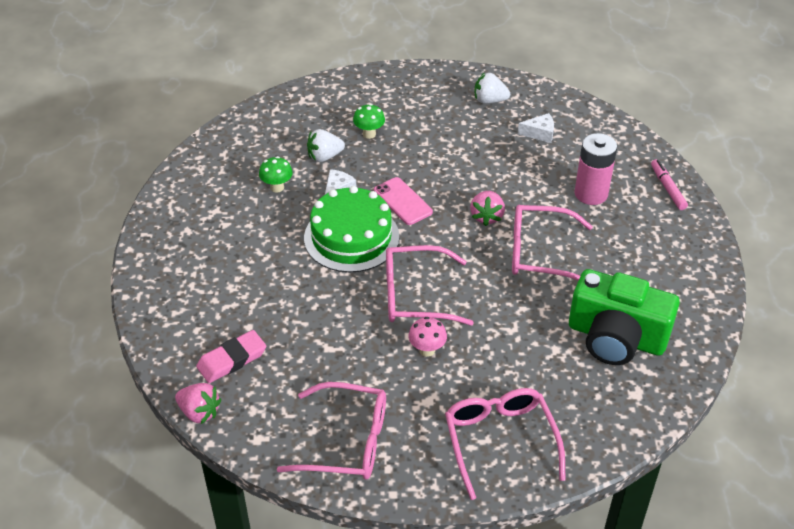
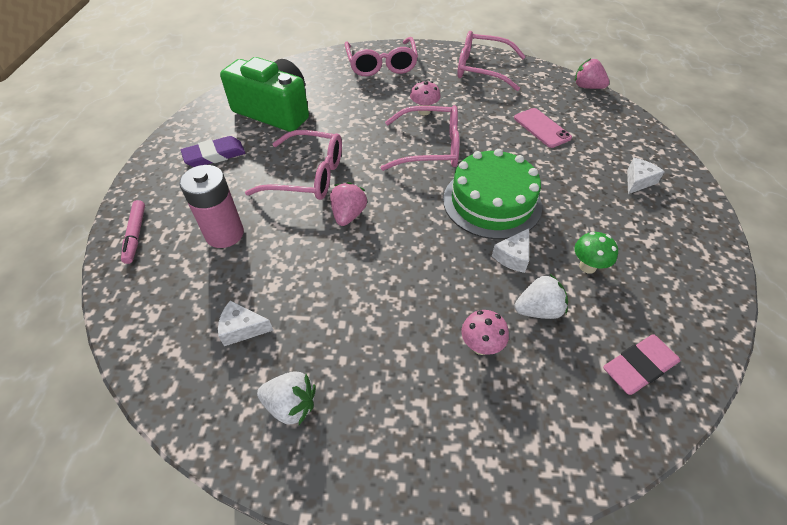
camera: 175 degrees left, 5 degrees up
pink eraser [196,330,266,383] -> pink eraser moved to [603,334,681,395]
green mushroom [353,104,385,139] -> pink mushroom [461,310,509,355]
pink phone [374,177,433,225] -> pink phone moved to [514,108,572,148]
none -> purple eraser [181,136,245,167]
none -> white cheese [627,158,665,194]

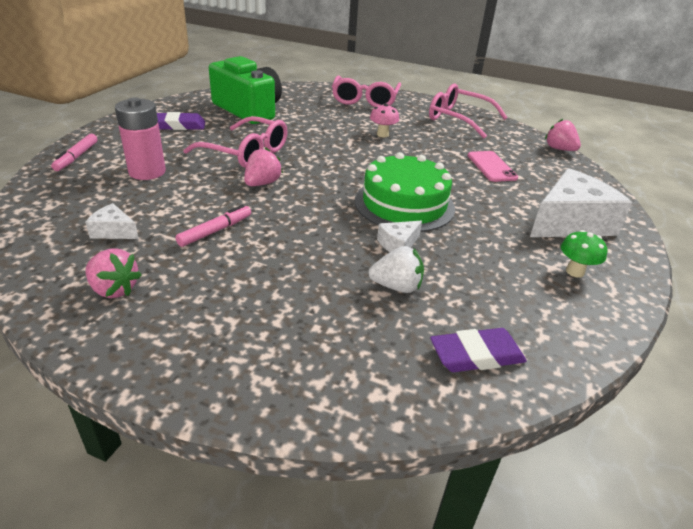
camera: 15 degrees right, 15 degrees down
white strawberry [257,372,316,425] -> pink strawberry [85,249,141,298]
pink glasses [381,105,460,171] -> none
pink mushroom [461,310,509,355] -> none
green mushroom [574,232,618,274] -> green mushroom moved to [561,230,607,278]
pink eraser [603,334,681,395] -> purple eraser [430,328,527,372]
white cheese [627,158,665,194] -> white cheese [530,168,632,237], size x2.21
none -> pink marker [175,205,251,247]

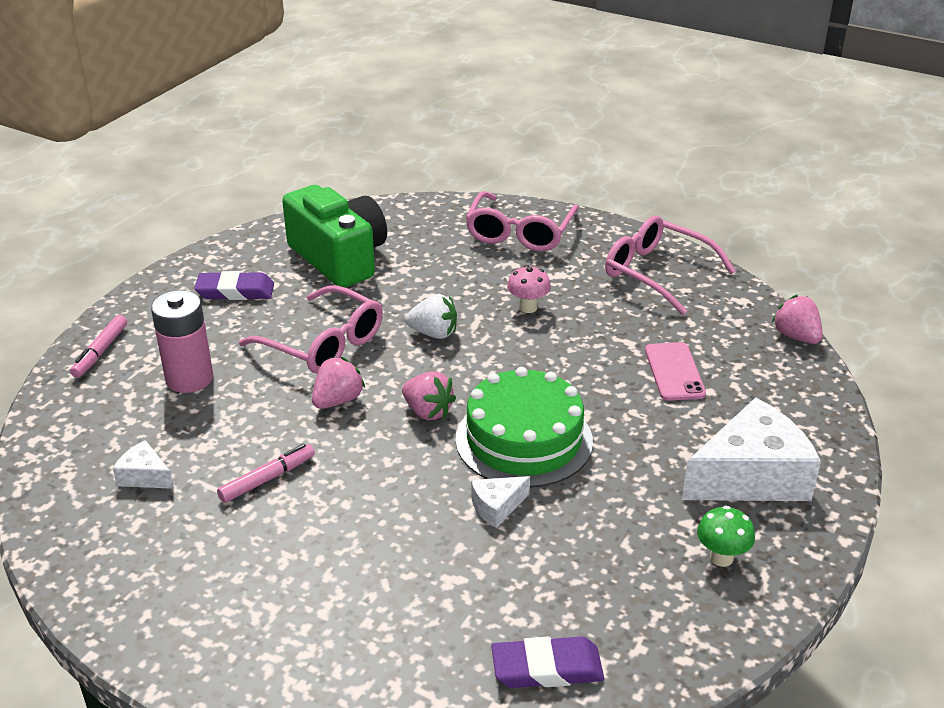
camera: 10 degrees right, 0 degrees up
pink strawberry [85,249,141,298] -> pink strawberry moved to [402,372,456,420]
white strawberry [369,246,424,293] -> white strawberry moved to [405,294,457,339]

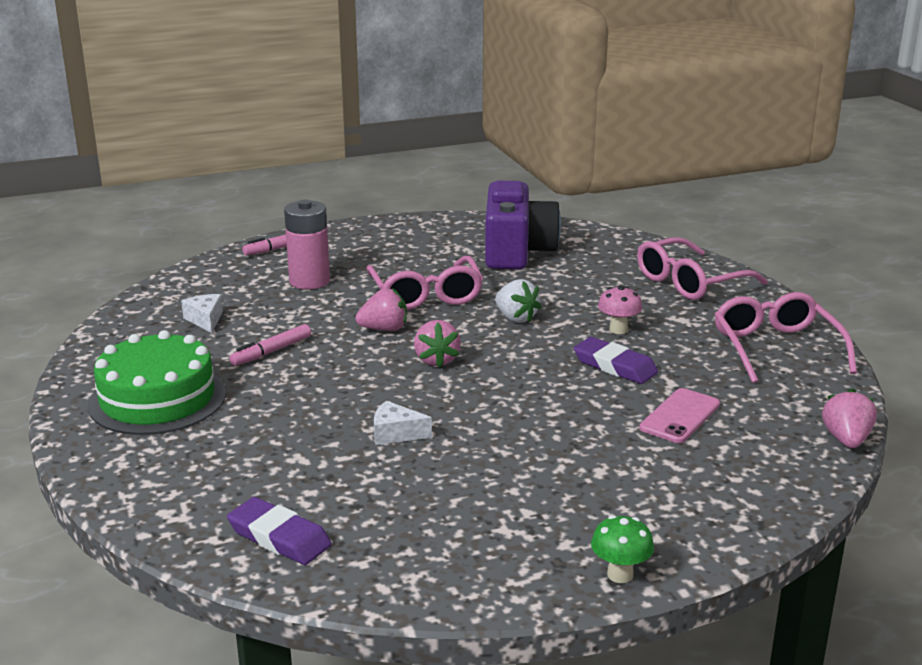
camera: 40 degrees right, 10 degrees down
purple eraser [194,271,274,300] -> purple eraser moved to [573,337,658,384]
pink marker [217,444,315,503] -> pink marker turned 135 degrees clockwise [229,324,311,366]
green camera [282,185,387,288] -> purple camera [485,181,561,269]
green cake [455,367,593,488] -> green cake moved to [88,330,226,435]
white cheese [682,397,821,501] -> none
green mushroom [697,506,755,567] -> green mushroom moved to [591,515,654,583]

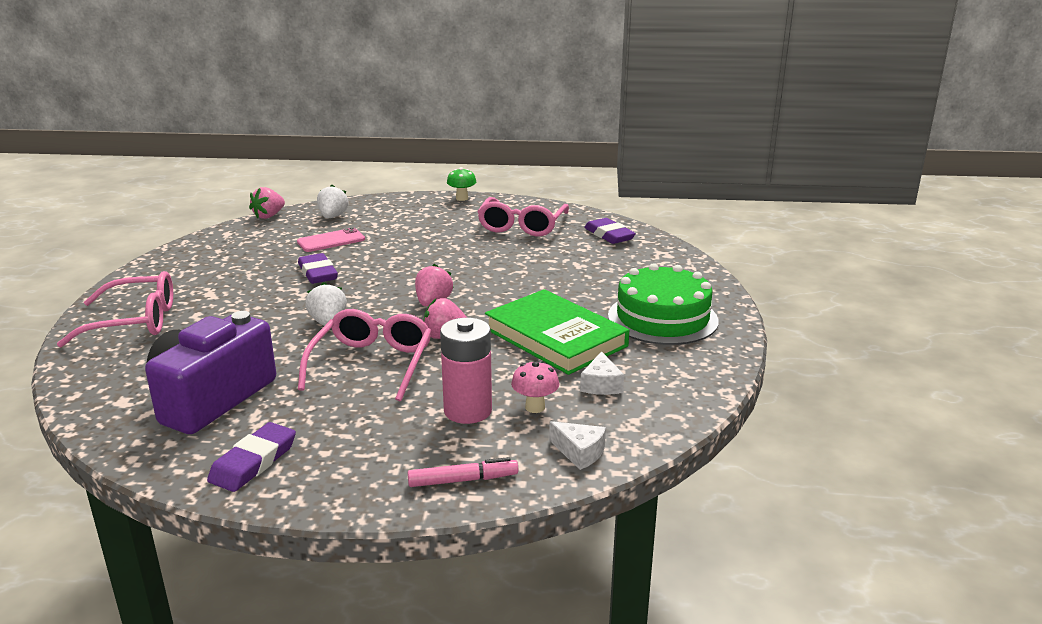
camera: 155 degrees left, 0 degrees up
pink marker [229,324,311,366] -> green book [485,289,629,375]
white cheese [374,401,432,445] -> white cheese moved to [549,421,606,470]
pink mushroom [598,286,642,334] -> pink mushroom moved to [511,361,559,413]
pink glasses [714,292,857,383] -> pink glasses moved to [477,197,569,236]
none -> purple eraser [207,422,296,492]
none -> white strawberry [317,185,348,218]

